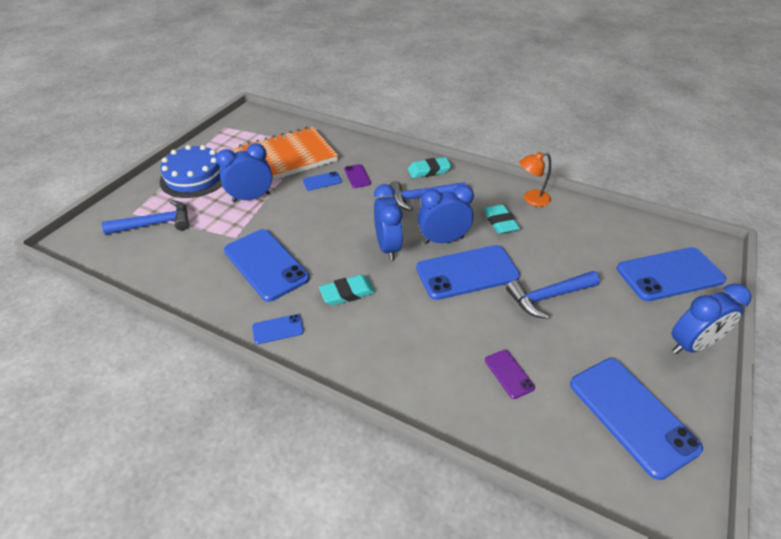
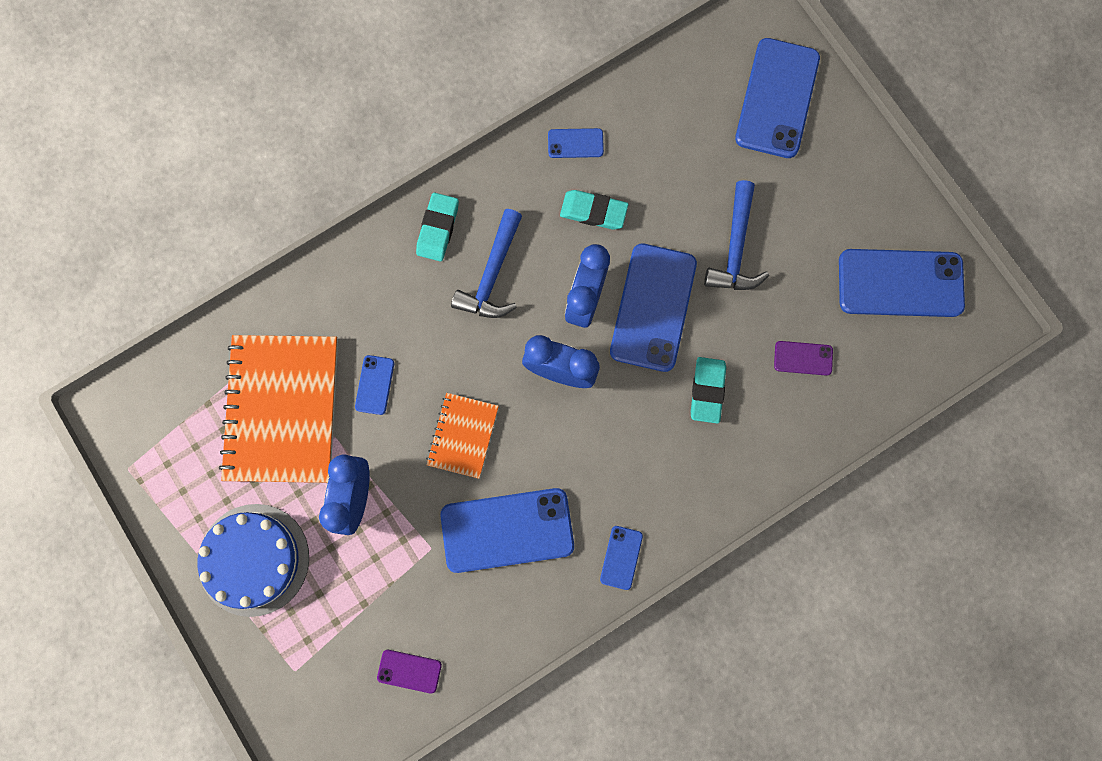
camera: 60 degrees left, 35 degrees up
blue hammer [102,200,189,235] -> none
turquoise eraser [319,275,376,306] -> turquoise eraser moved to [691,357,726,424]
purple phone [344,164,371,188] -> purple phone moved to [377,650,442,694]
orange lamp [520,152,551,207] -> blue phone [548,128,604,158]
blue clock [672,283,752,354] -> none
none -> orange notebook [426,393,499,479]

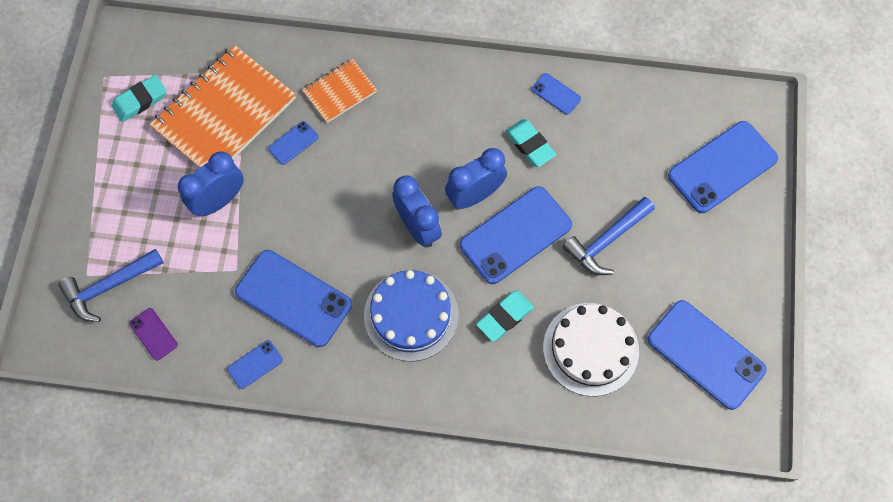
camera: 40 degrees right, 10 degrees down
blue cake [197,504,309,617] -> blue cake moved to [364,270,459,361]
turquoise eraser [416,192,459,261] -> turquoise eraser moved to [112,75,167,122]
orange notebook [426,393,499,479] -> orange notebook moved to [303,59,377,123]
blue hammer [451,209,522,318] -> blue hammer moved to [59,249,164,322]
blue phone [600,526,643,590] -> blue phone moved to [227,340,283,389]
purple phone [774,341,833,376] -> white cake [543,303,639,396]

